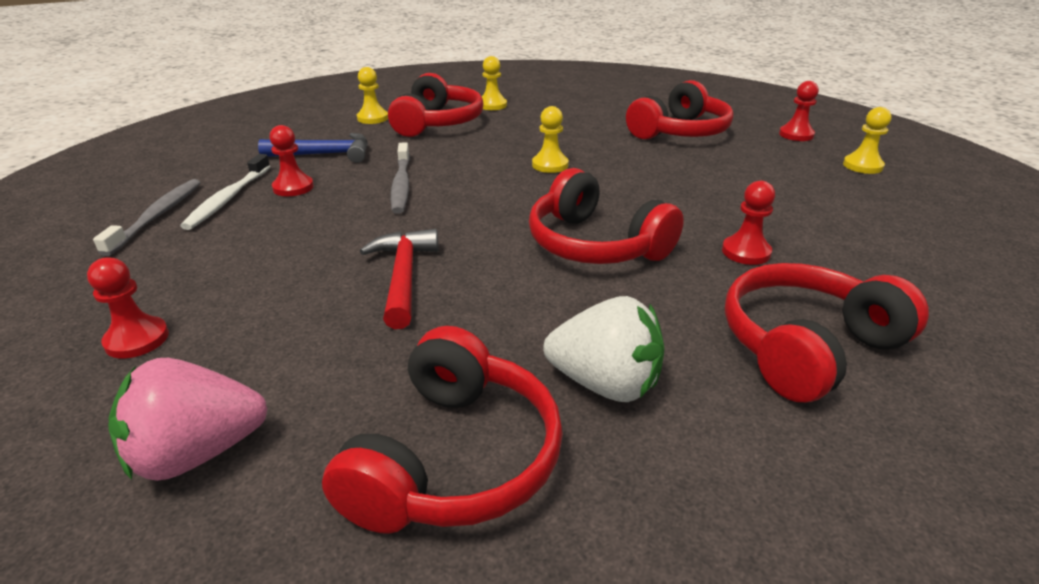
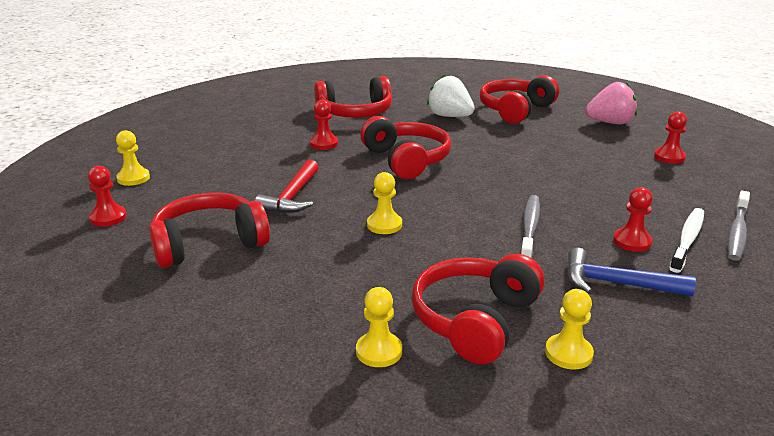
camera: 160 degrees left, 5 degrees down
red hammer [360,229,438,329] -> red hammer moved to [255,160,319,213]

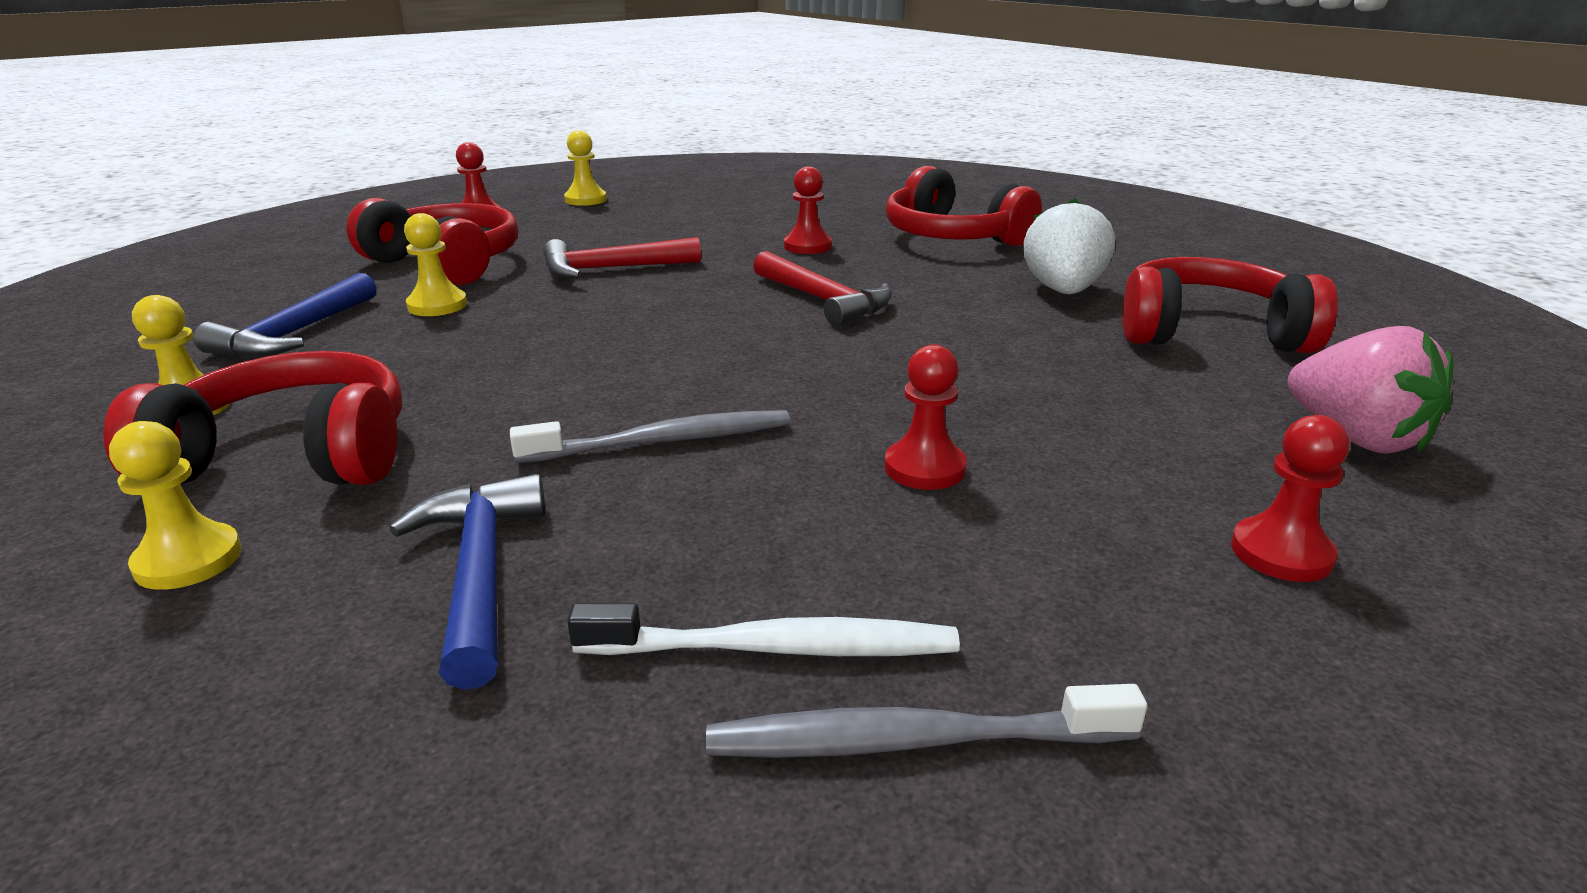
camera: 60 degrees right, 0 degrees up
red headphones [360,116,451,179] -> red hammer [753,251,892,326]
yellow pawn [367,172,402,234] -> yellow pawn moved to [404,213,467,316]
red pawn [613,187,653,252] -> red pawn moved to [884,344,967,490]
none -> blue hammer [194,273,377,358]

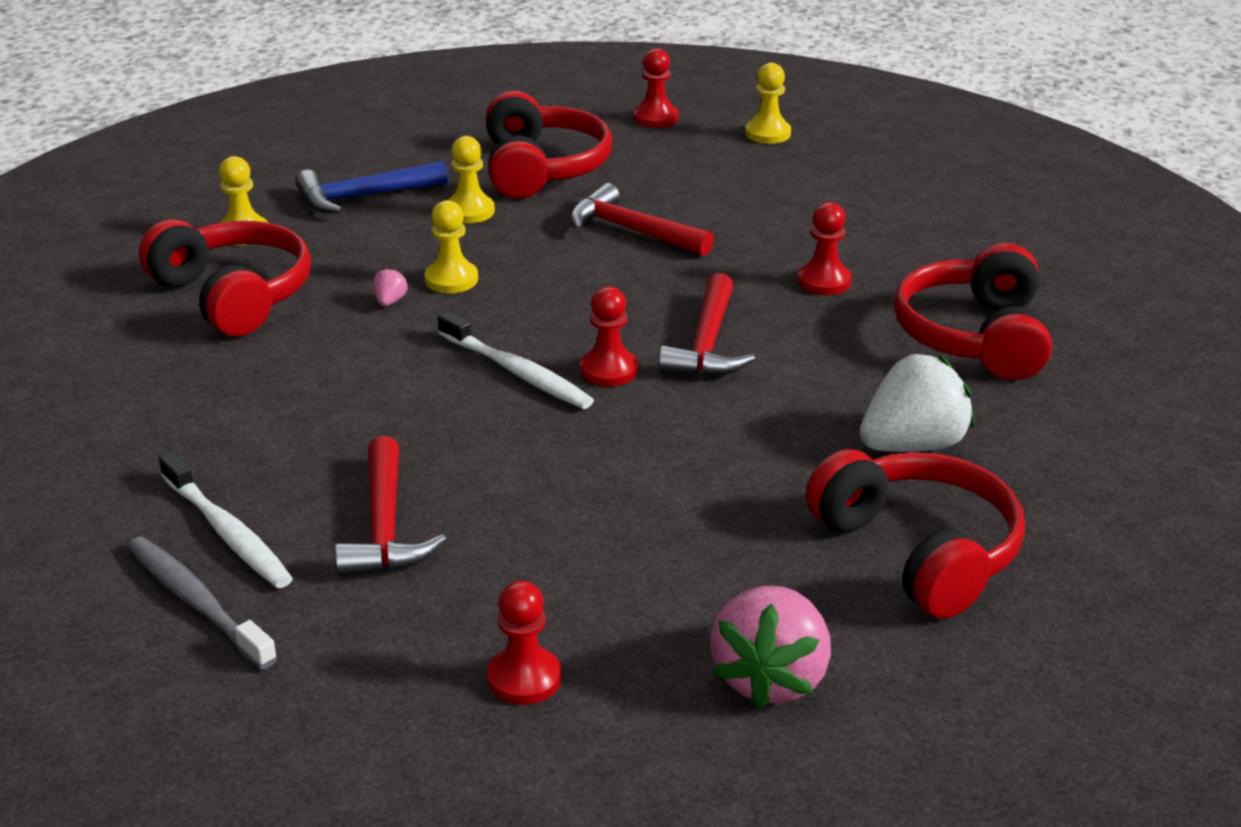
camera: 50 degrees right, 5 degrees up
yellow pawn [109,421,242,590] -> yellow pawn moved to [424,200,478,293]
blue hammer [390,474,545,690] -> none
grey toothbrush [510,410,790,463] -> none
red pawn [884,344,967,490] -> red pawn moved to [580,286,638,387]
none -> red hammer [335,436,446,577]
none -> pink strawberry [373,267,408,307]
none -> white toothbrush [438,311,594,409]

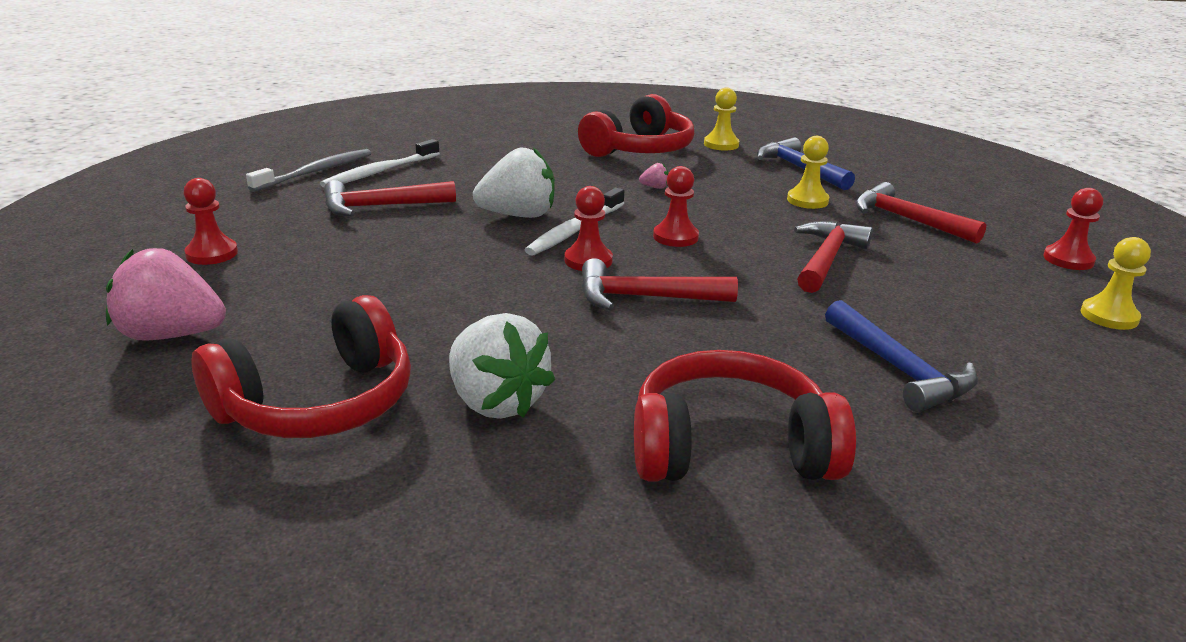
camera: 80 degrees right, 5 degrees down
yellow pawn [424,200,478,293] -> none
red headphones [486,91,612,199] -> red hammer [855,182,986,244]
red pawn [798,202,852,295] -> red pawn moved to [653,166,699,247]
none -> white strawberry [473,148,555,218]
none -> blue hammer [825,300,978,412]

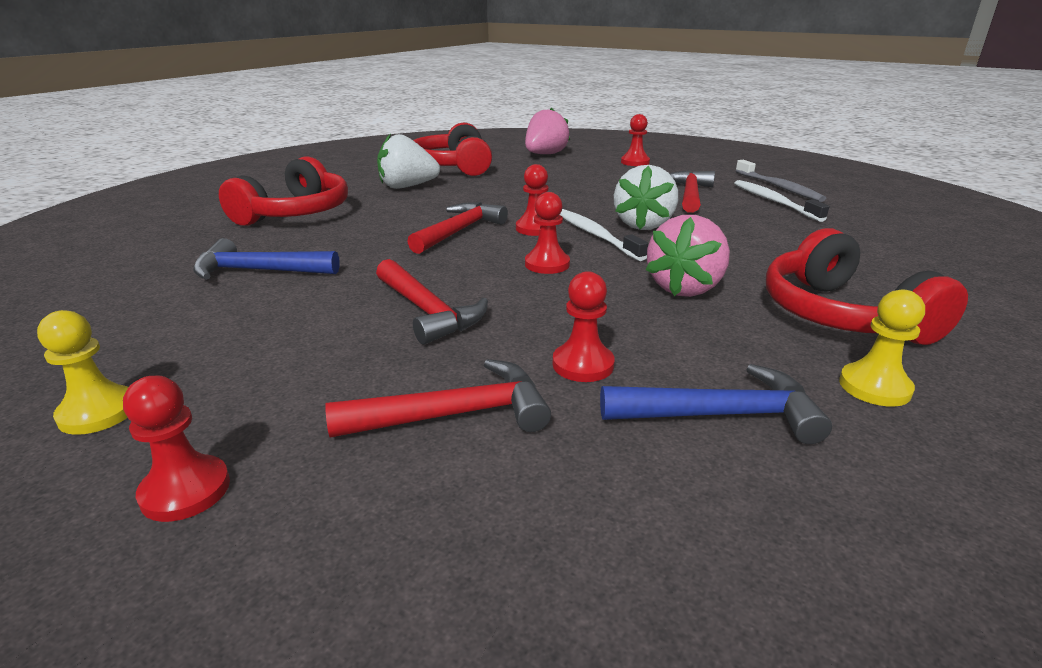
camera: 120 degrees right, 0 degrees up
pink strawberry [639,163,669,189] -> pink strawberry [646,215,730,297], size x2.48
yellow pawn [787,136,829,209] -> red pawn [552,271,615,382]

